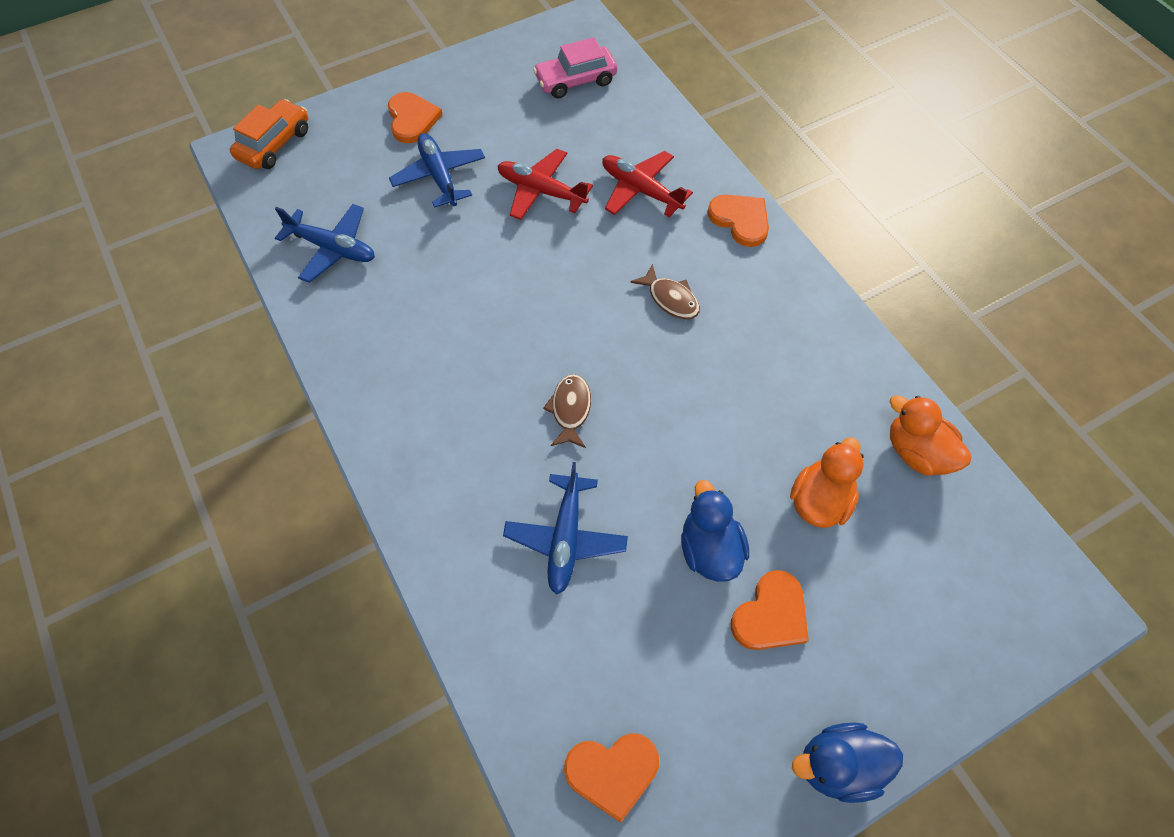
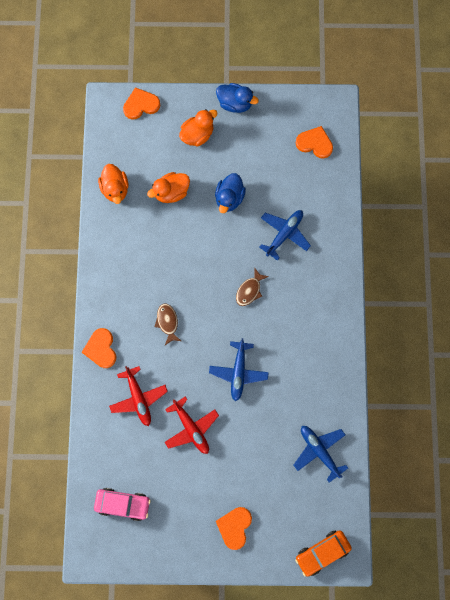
camera: 150 degrees left, 15 degrees up
blue plane [389,133,485,208] -> blue plane moved to [209,338,269,401]
orange heart [731,570,809,650] -> orange heart moved to [123,87,160,120]
none -> orange duck [179,109,218,147]

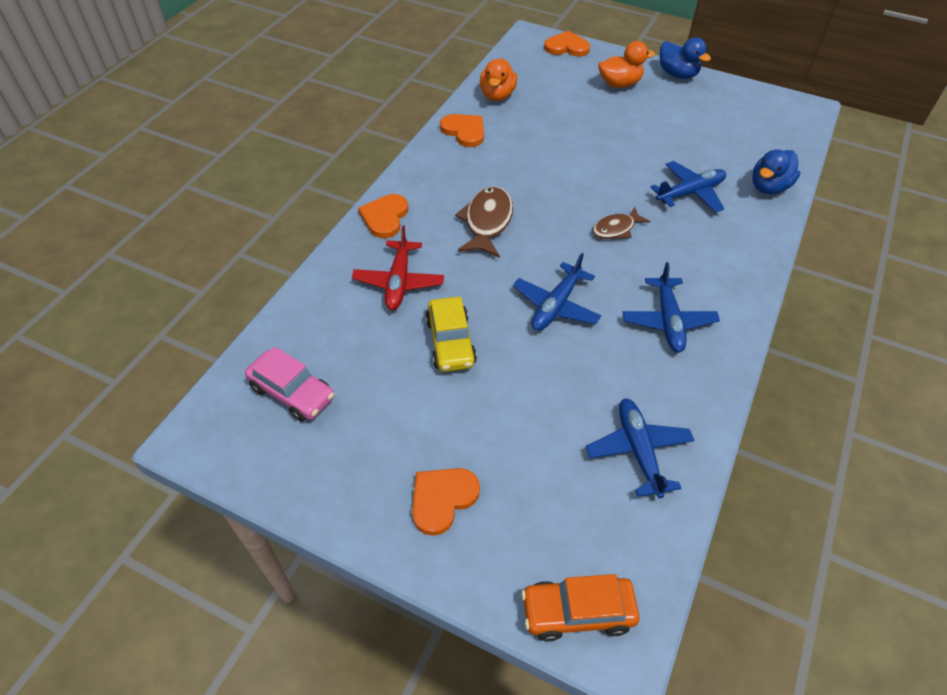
camera: 25 degrees right, 25 degrees down
orange duck [147,172,190,203] -> none
brown fish [155,304,181,345] -> brown fish [455,186,513,258], size x1.59
red plane [165,396,219,454] -> yellow car [425,297,477,372]
blue duck [215,173,246,213] -> blue duck moved to [752,149,801,194]
orange heart [296,126,333,159] -> orange heart moved to [440,114,484,147]
none -> blue plane [622,262,720,353]

